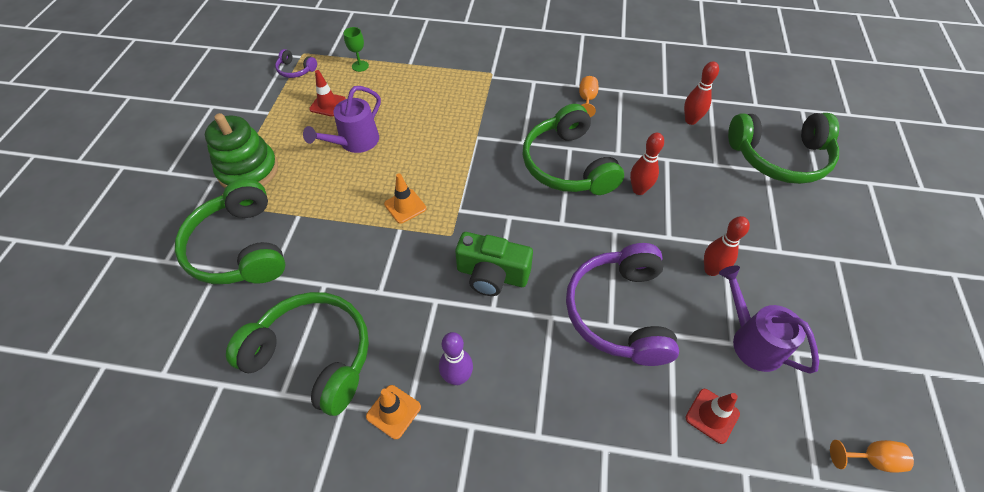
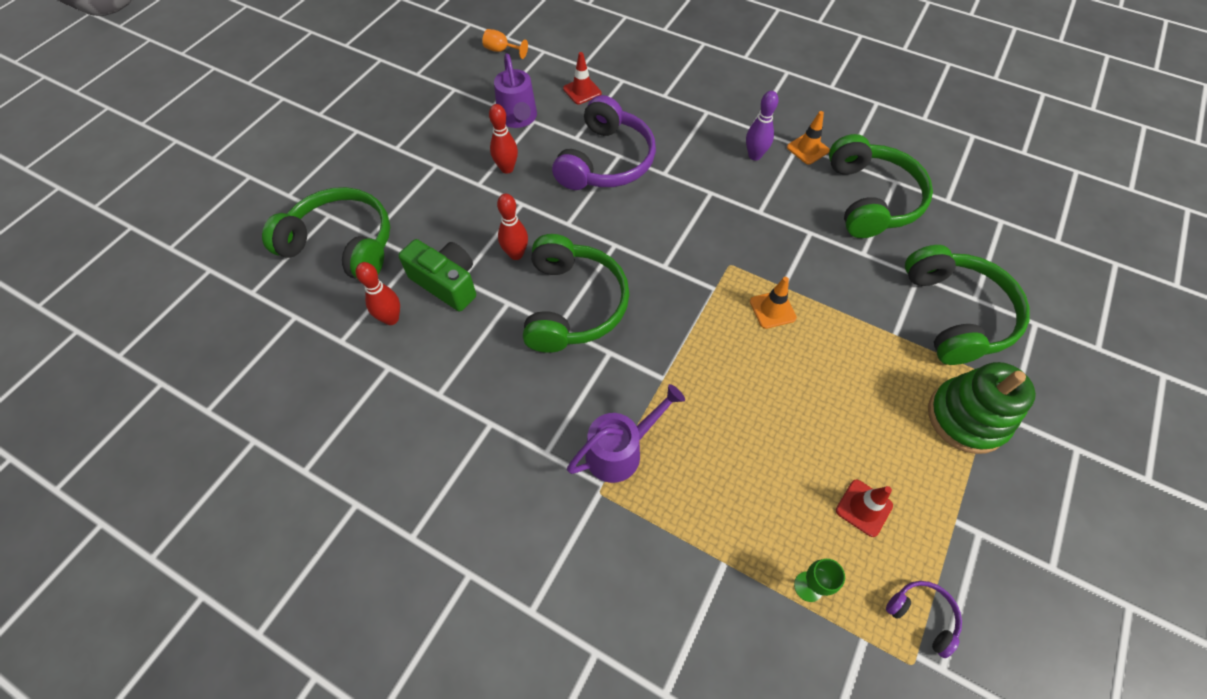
camera: 160 degrees left, 5 degrees up
green headphones [226,292,369,416] -> green headphones turned 135 degrees counterclockwise [829,134,933,238]
purple watering can [303,86,381,153] -> purple watering can moved to [567,384,685,483]
green camera [455,232,533,296] -> green camera moved to [399,239,476,311]
orange goblet [579,76,599,117] -> none

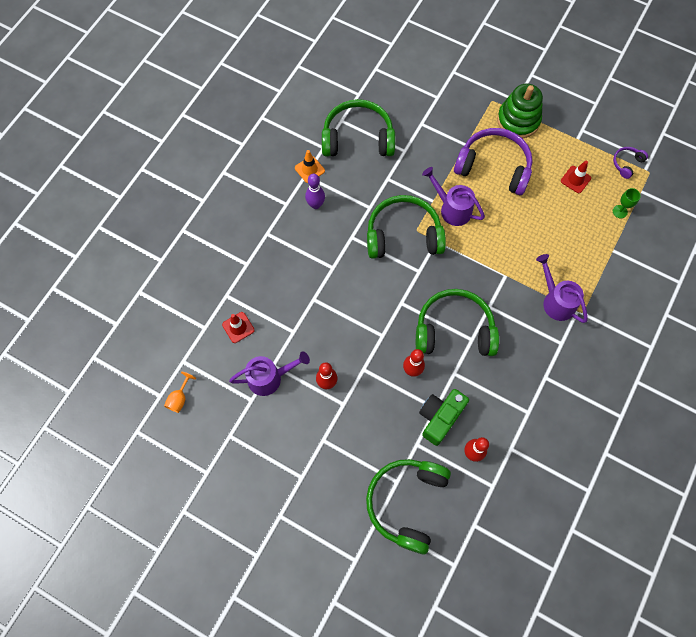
camera: 90 degrees left, 10 degrees up
purple headphones [552,95,656,190] -> purple headphones moved to [454,128,533,195]
orange traffic cone [750,277,797,329] -> purple watering can [422,167,485,226]
green headphones [905,245,1030,365] -> green headphones moved to [367,195,446,259]

